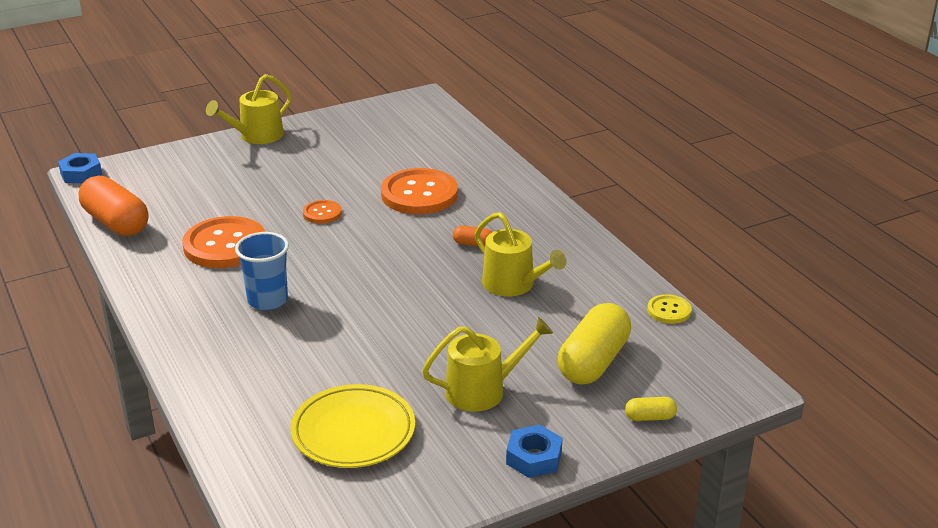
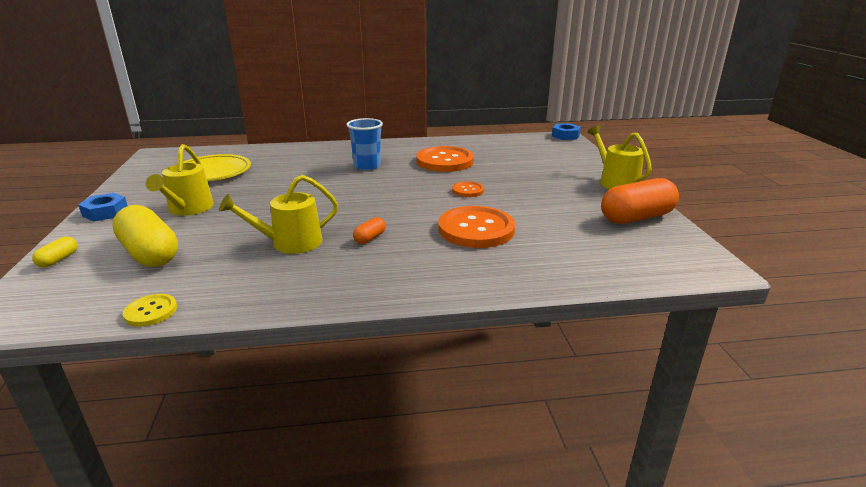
camera: 110 degrees right, 5 degrees down
orange capsule [79,176,148,236] -> orange capsule moved to [601,178,679,224]

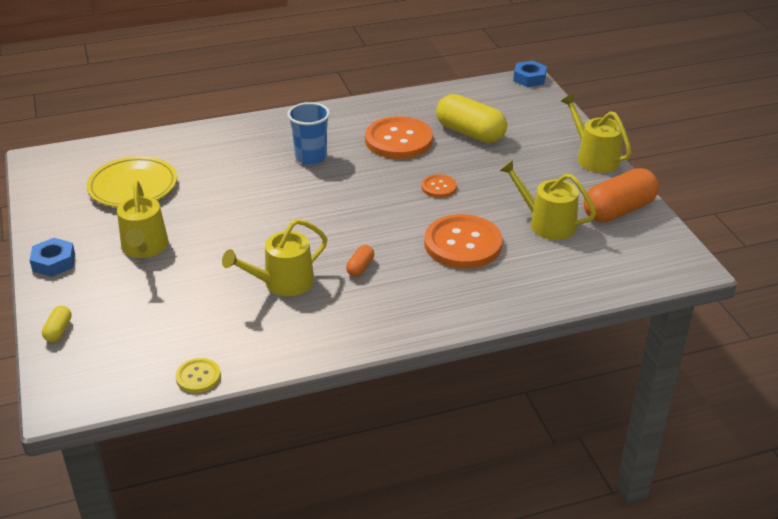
camera: 10 degrees left, 10 degrees up
yellow capsule [112,205,178,267] -> yellow capsule moved to [436,94,507,143]
none -> yellow watering can [499,160,596,240]

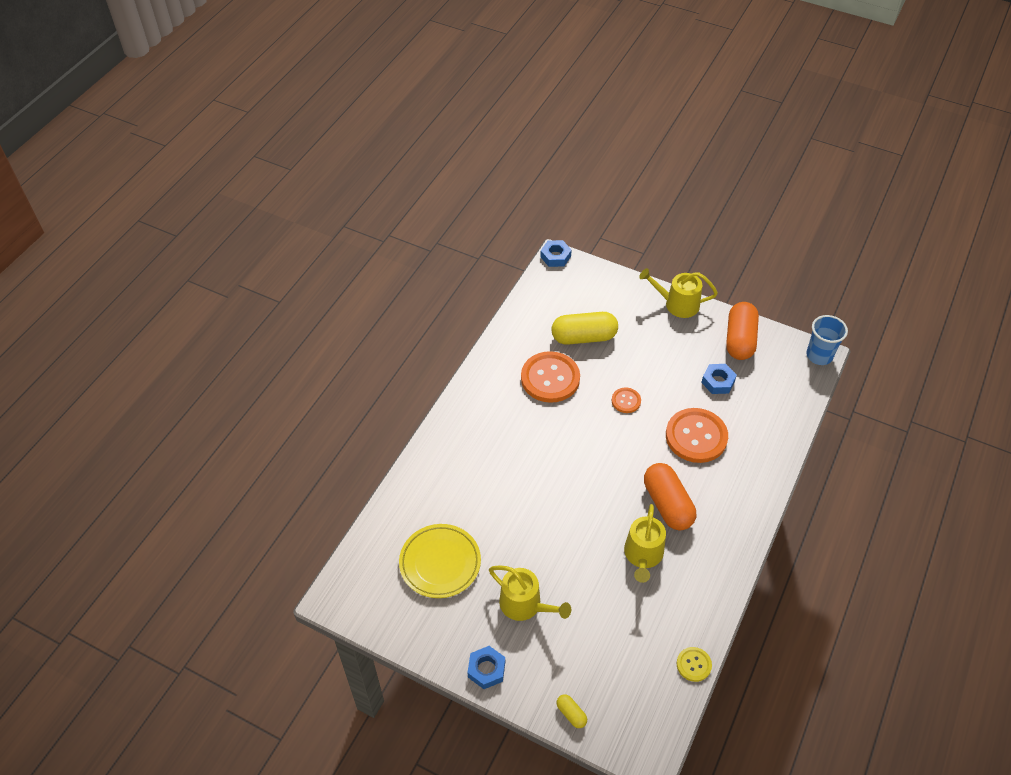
camera: 45 degrees left, 15 degrees up
blue cup [287,102,330,165] -> blue cup moved to [806,315,848,365]
orange capsule [346,245,374,277] -> orange capsule [644,463,696,531], size x2.23
yellow watering can [499,160,596,240] -> blue nut [701,364,737,394]

